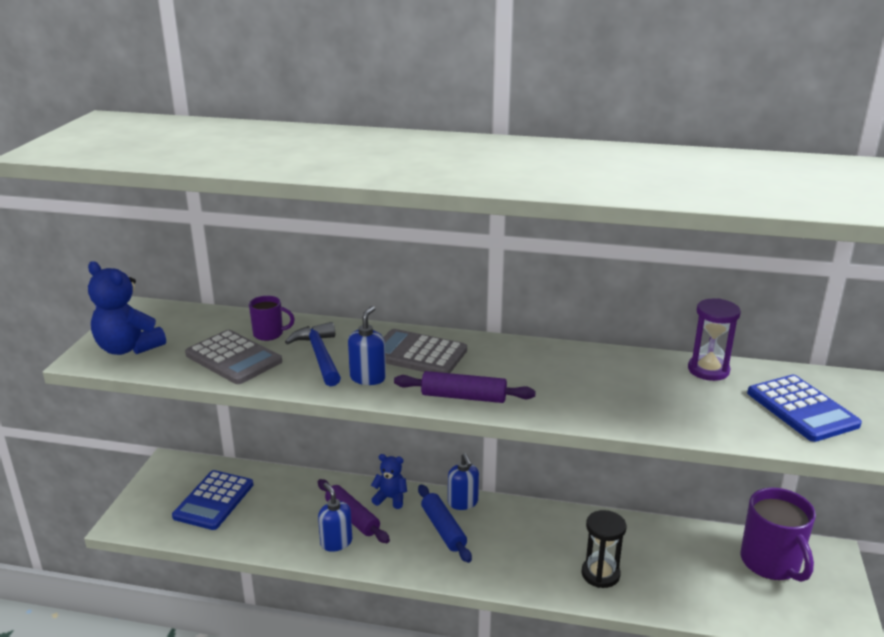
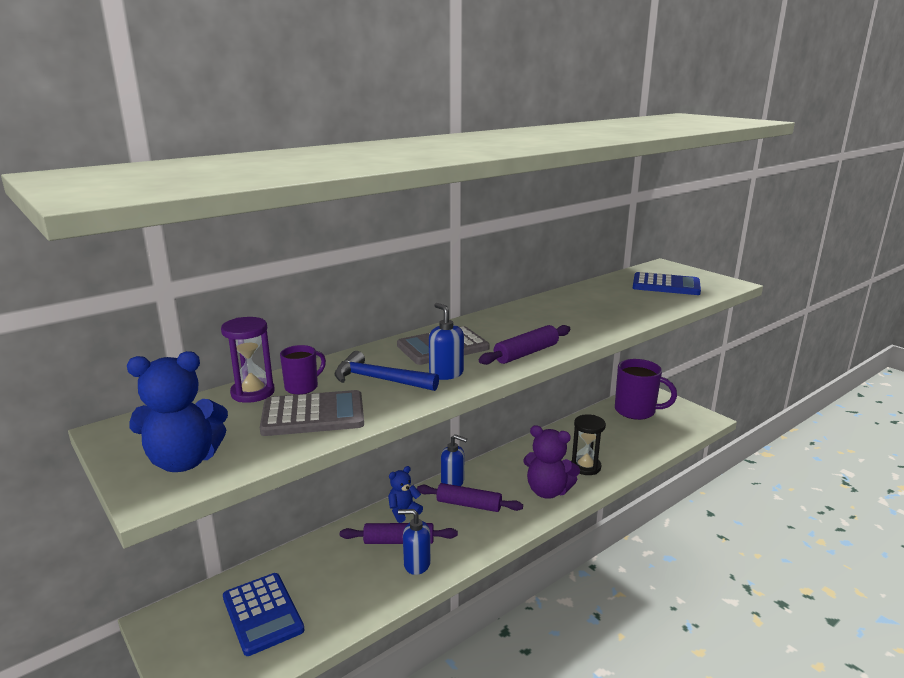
camera: 50 degrees left, 5 degrees down
blue rolling pin [418,484,472,563] -> purple rolling pin [417,483,523,512]
purple hourglass [688,298,741,381] -> purple hourglass moved to [221,317,275,403]
none -> purple teddy bear [523,425,580,499]

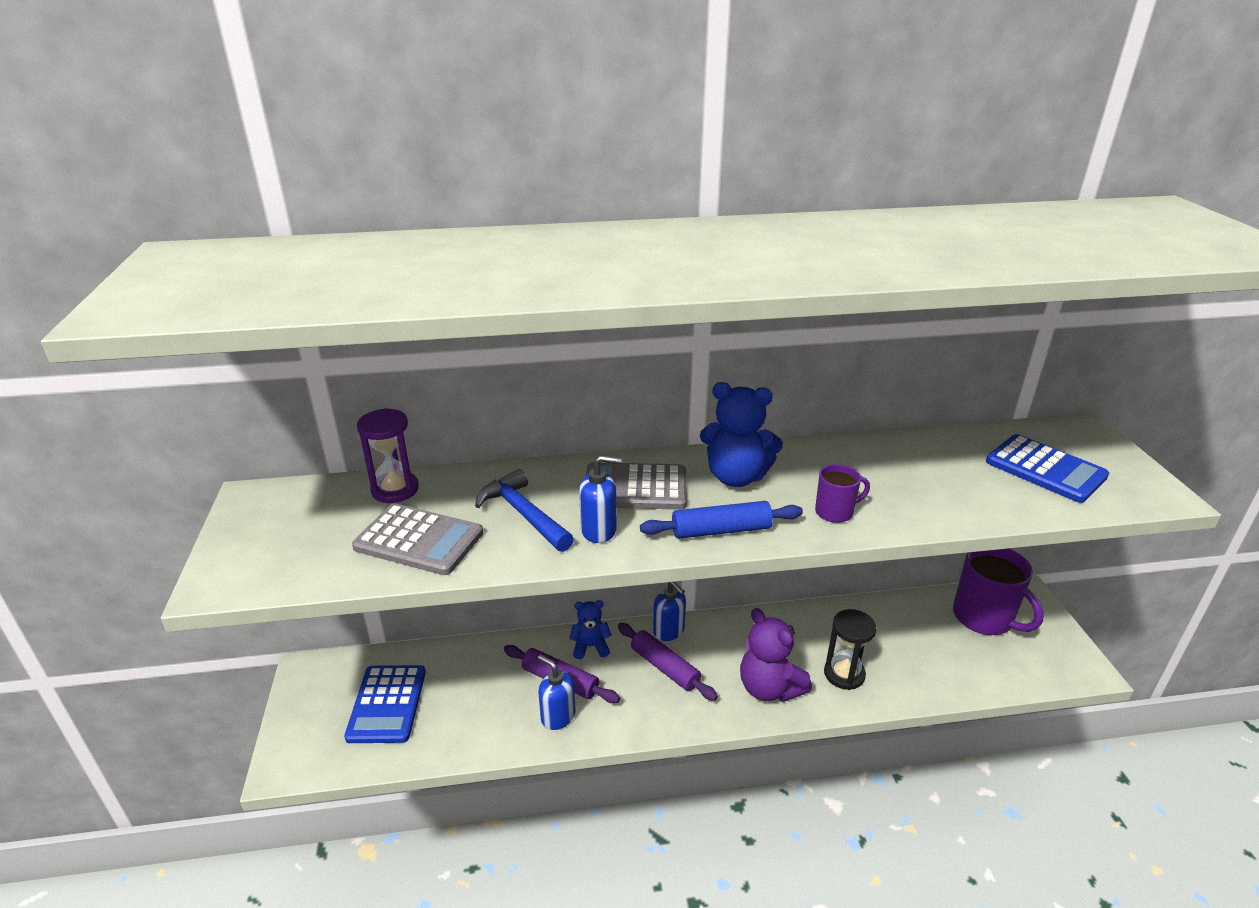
camera: 30 degrees right, 10 degrees up
blue teddy bear [127,351,228,472] -> blue teddy bear moved to [700,382,783,487]
purple mug [280,345,326,395] -> purple mug moved to [815,464,870,523]
blue soap dispenser [429,303,464,380] -> blue soap dispenser turned 90 degrees clockwise [579,455,622,543]
purple rolling pin [479,325,570,365] -> blue rolling pin [640,501,803,539]

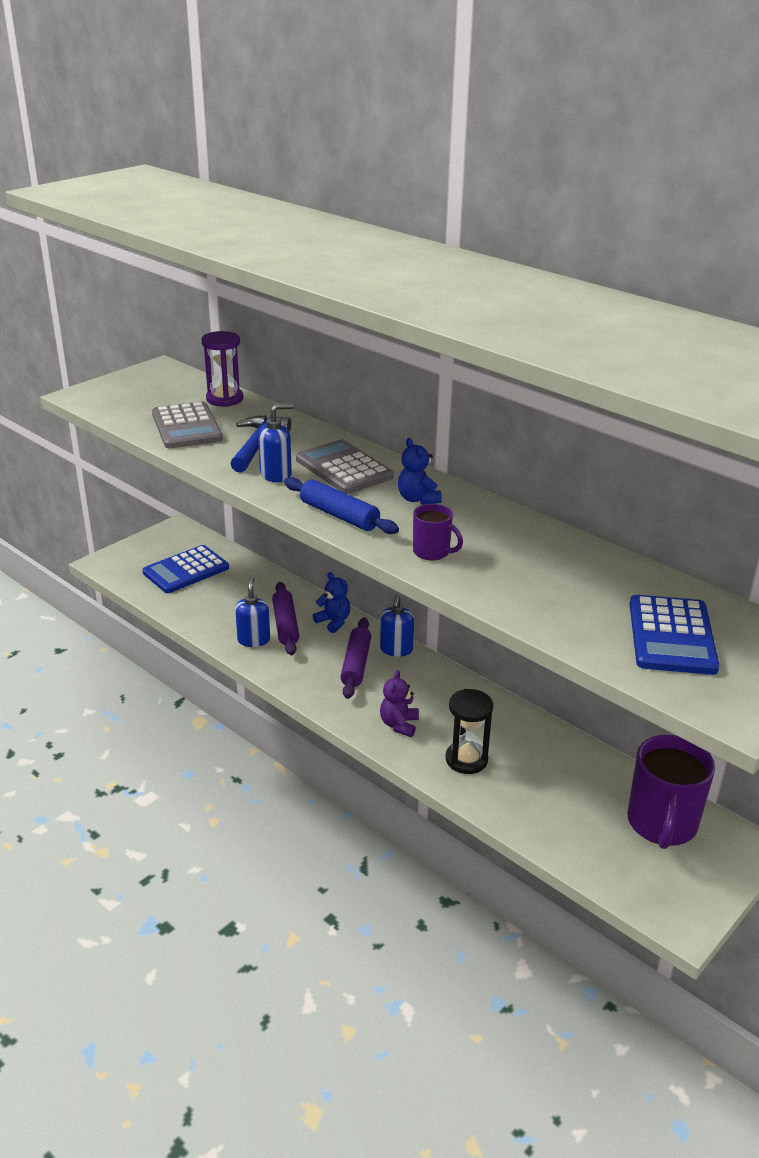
camera: 50 degrees right, 0 degrees up
blue soap dispenser [579,455,622,543] -> blue soap dispenser turned 75 degrees counterclockwise [258,404,293,482]
blue teddy bear [700,382,783,487] -> blue teddy bear [398,438,442,505], size x0.60
purple teddy bear [740,608,812,702] -> purple teddy bear [380,670,419,737], size x0.60

